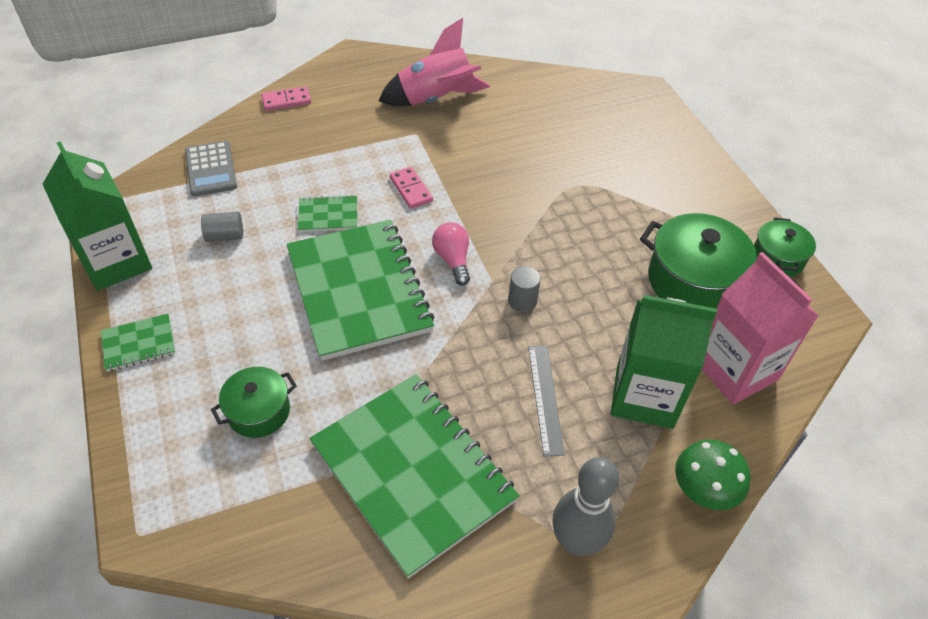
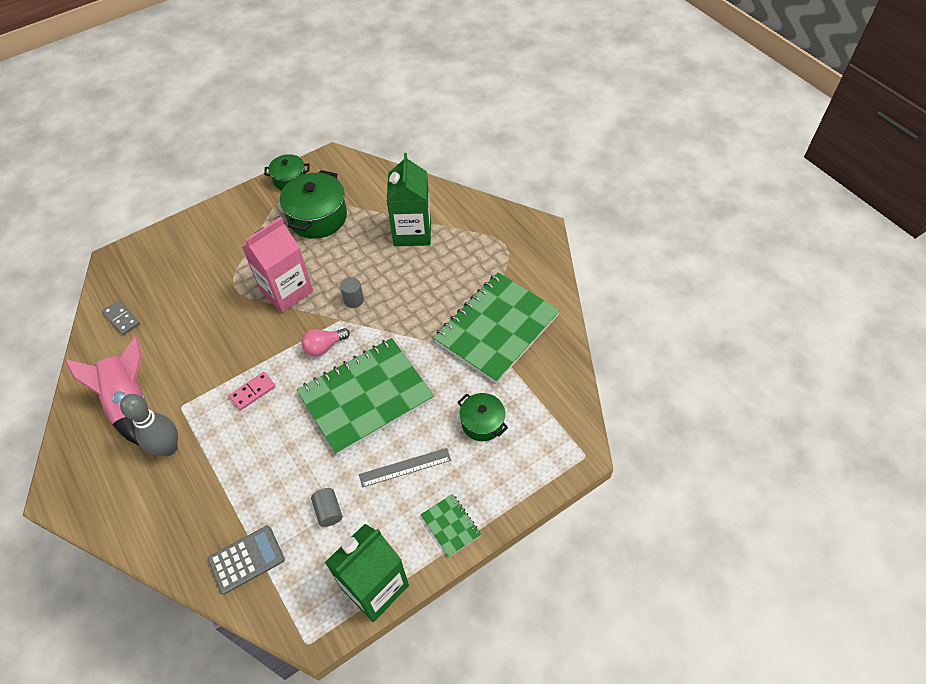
camera: 100 degrees left, 5 degrees up
pink domino [262,86,311,111] -> none
green notebook [298,195,357,232] -> none
grey ruler [528,346,565,456] -> grey ruler moved to [359,448,451,488]
grey bowling pin [553,457,619,556] -> grey bowling pin moved to [120,394,178,456]
green mushroom [675,439,750,510] -> none
pink carton [701,252,819,405] -> pink carton moved to [242,217,313,313]
none -> grey domino [102,300,140,335]

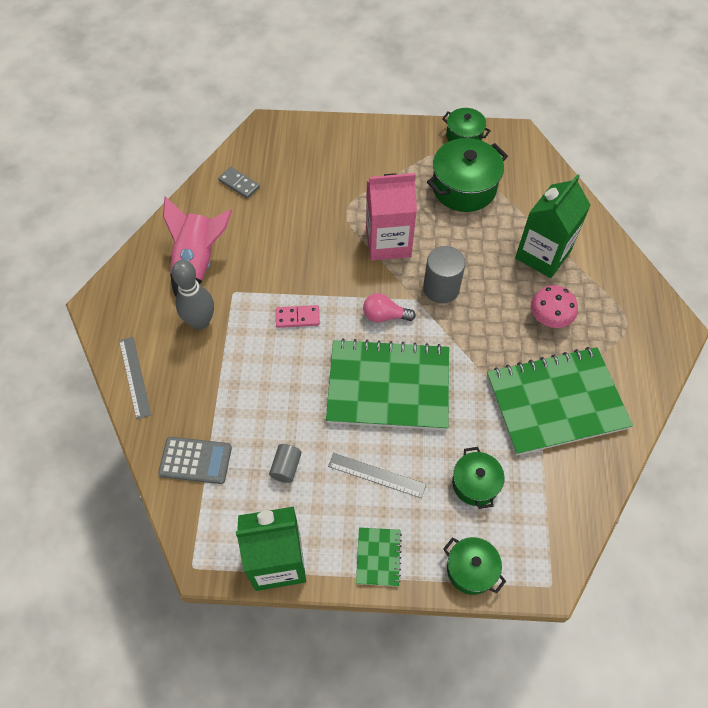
camera: 35 degrees right, 5 degrees up
grey domino [102,300,140,335] -> grey domino turned 45 degrees counterclockwise [218,167,260,199]
grey cylinder [340,277,364,308] -> grey cylinder [423,246,465,304], size x1.70
none -> grey ruler [119,337,151,419]
none -> green pot [443,537,506,595]
none -> pink mushroom [531,285,578,328]

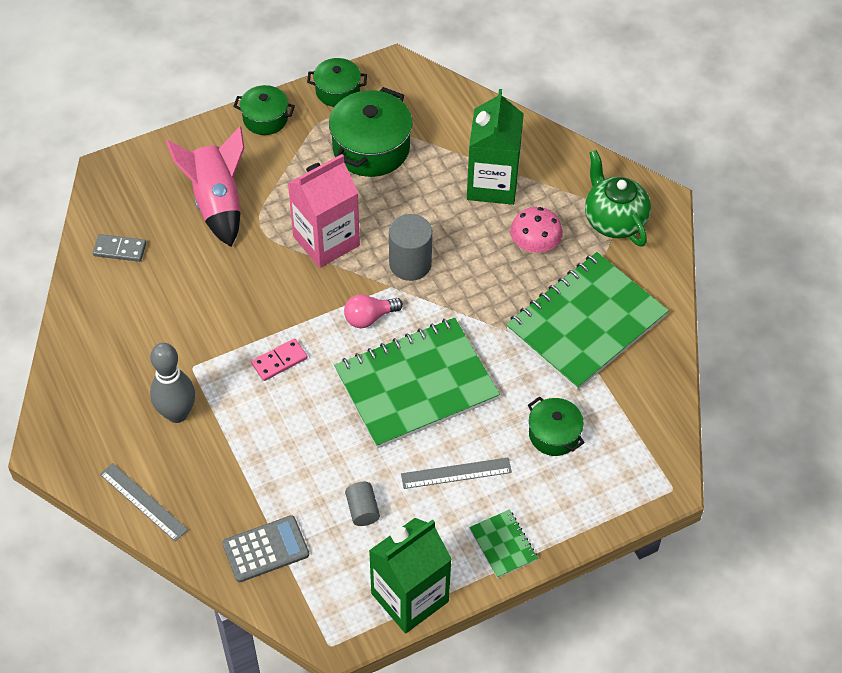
camera: 30 degrees left, 5 degrees down
pink rocket [163,196,232,297] -> pink rocket moved to [166,126,244,247]
green pot [443,537,506,595] -> green pot moved to [233,85,295,135]
none -> green teapot [585,150,651,247]

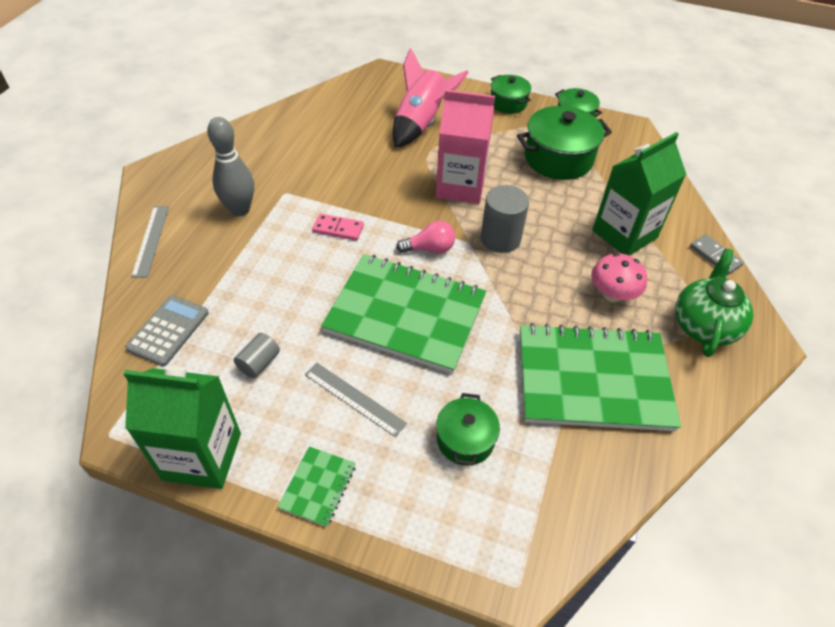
camera: 45 degrees right, 5 degrees down
grey domino [93,234,146,262] -> grey domino moved to [690,234,744,275]
grey calculator [222,515,309,582] -> grey calculator turned 90 degrees counterclockwise [125,295,209,366]
pink light bulb [344,294,403,328] -> pink light bulb turned 150 degrees clockwise [396,221,455,253]

